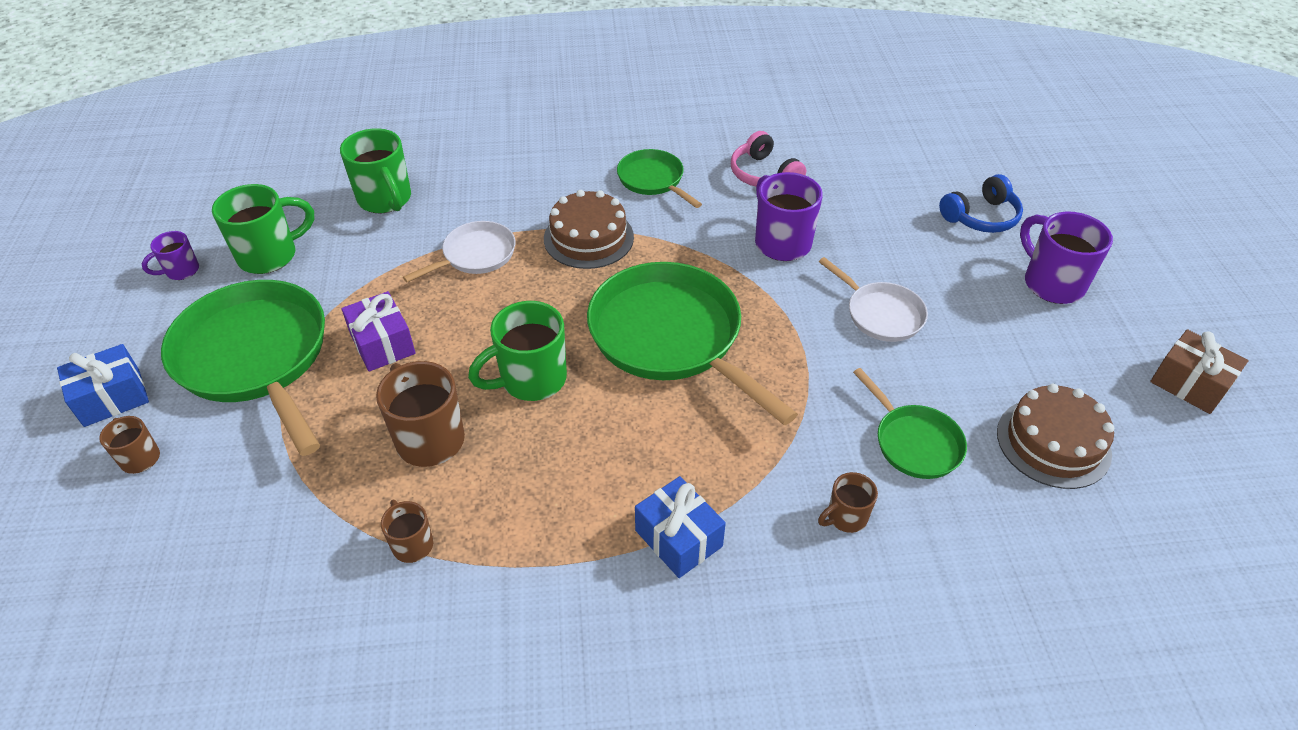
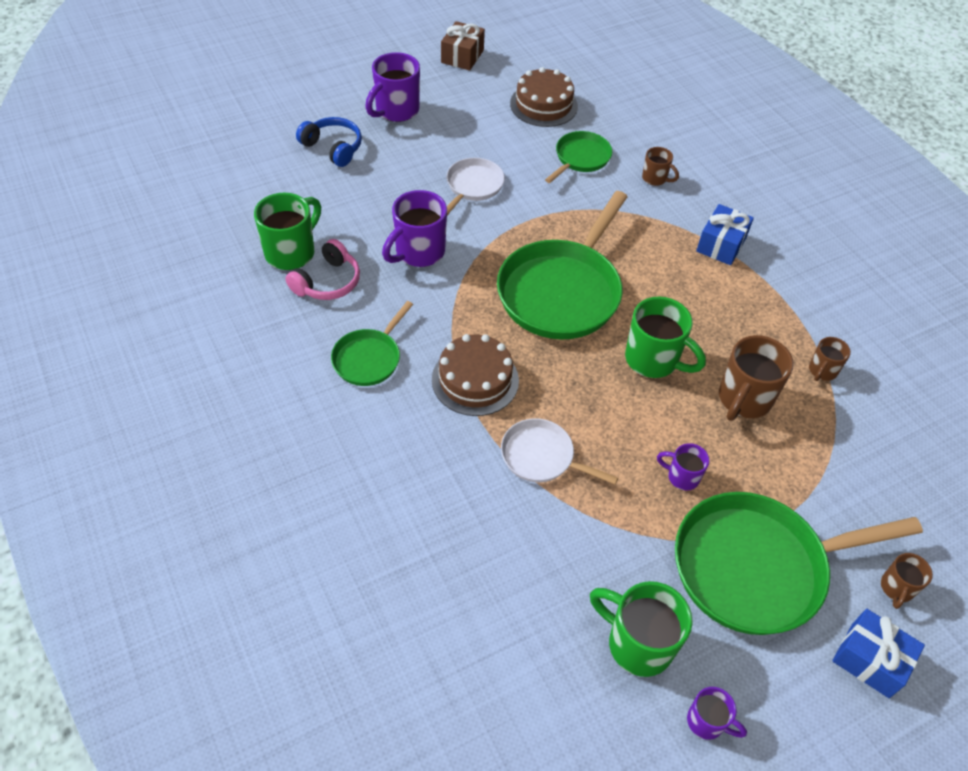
camera: 115 degrees left, 5 degrees up
green pan [161,280,325,456] -> green pan turned 45 degrees clockwise [675,492,923,635]
green mug [340,128,411,213] -> green mug moved to [254,193,321,270]
purple gift [341,291,415,372] -> purple mug [657,443,709,491]

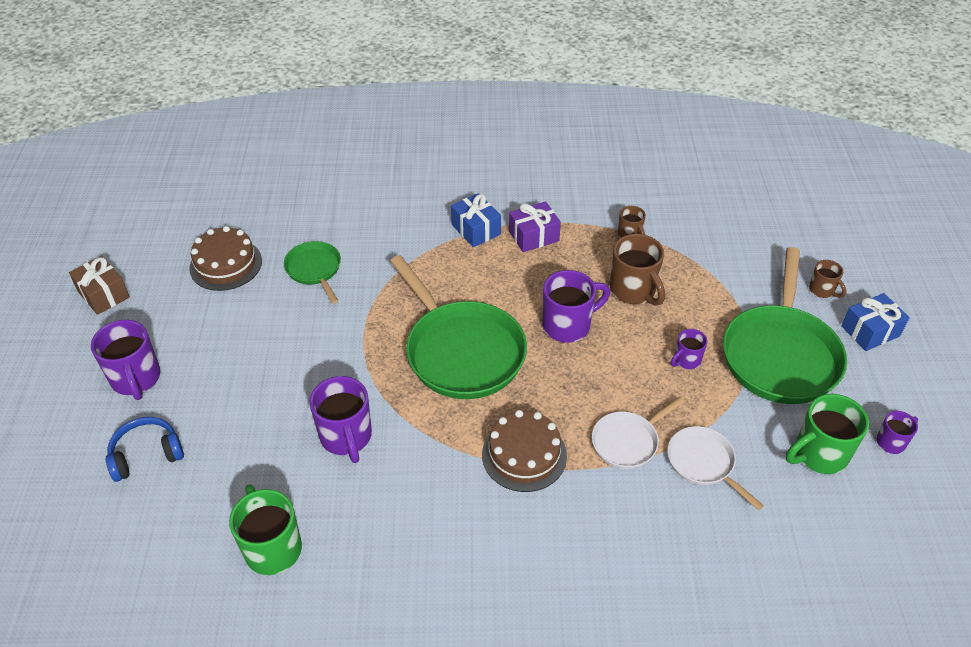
camera: 60 degrees left, 5 degrees down
pink headphones [285,239,360,300] -> none
green pan [331,301,413,386] -> none
white pan [446,158,505,215] -> white pan moved to [668,426,764,510]
green mug [625,297,706,378] -> purple mug [543,270,610,343]
brown mug [642,147,679,186] -> none
none -> purple gift [509,201,561,252]

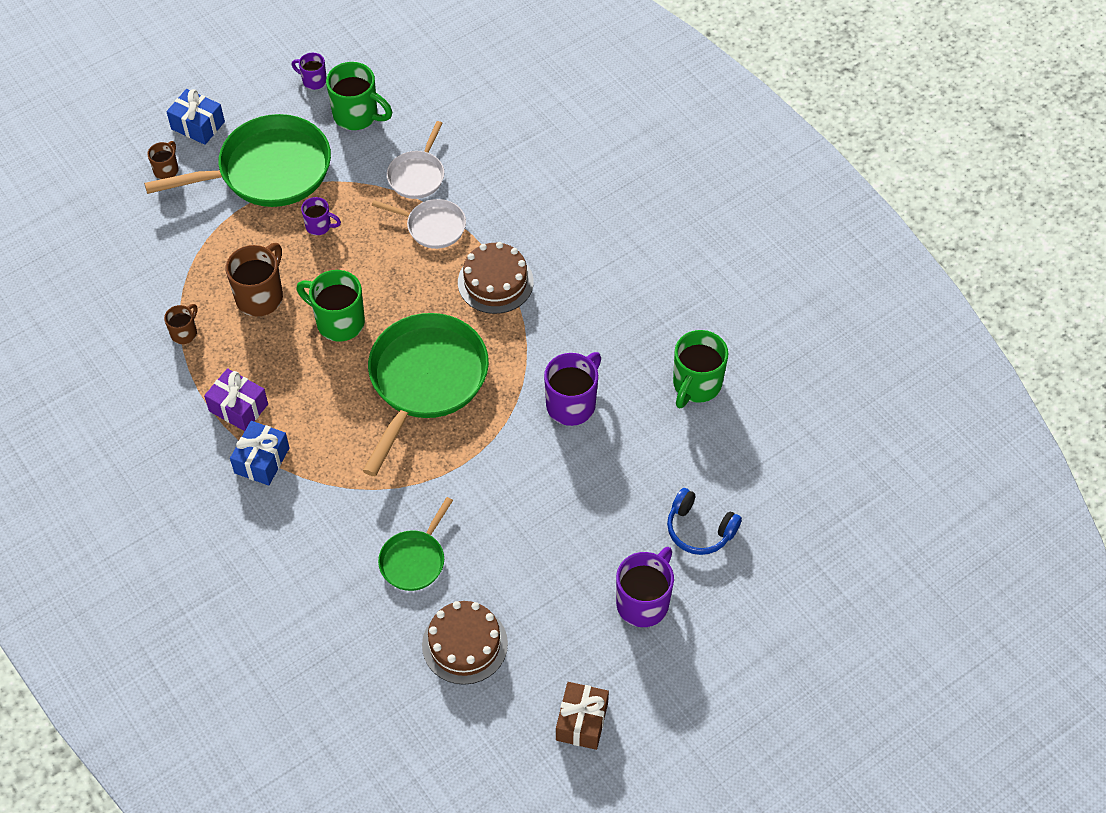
camera: 125 degrees left, 10 degrees up
purple mug [543,270,610,343] -> green mug [297,270,365,342]

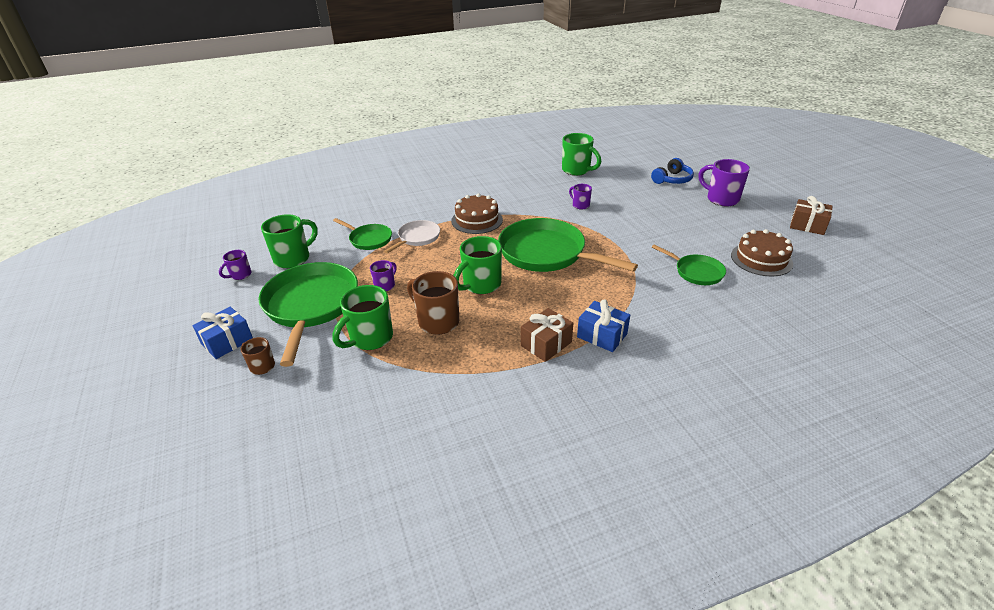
camera: 75 degrees left, 20 degrees down
brown mug [164,304,197,344] -> none
purple gift [204,368,268,431] -> brown gift [521,308,573,362]
white pan [387,121,444,199] -> green pan [333,218,392,250]
purple mug [544,352,601,426] -> purple mug [569,184,592,209], size x0.55
none -> green mug [333,285,393,350]

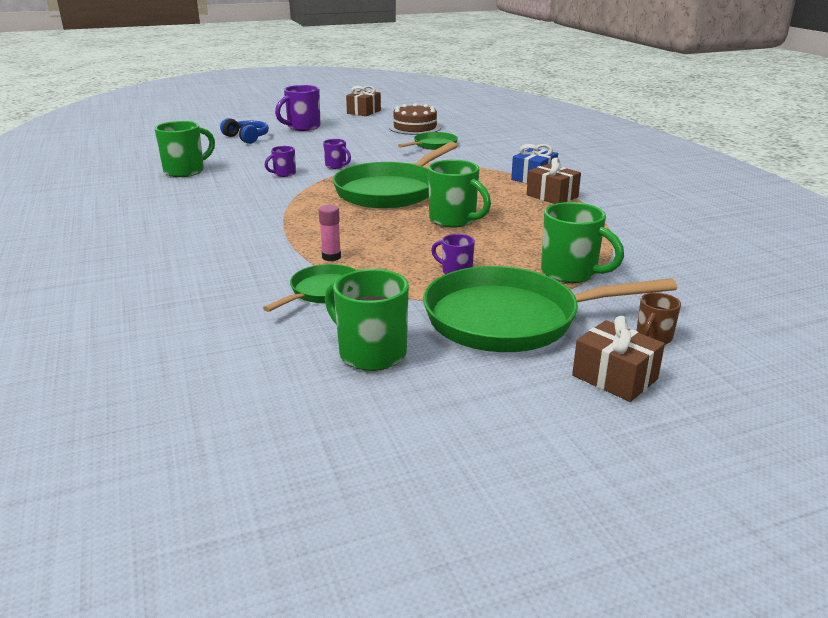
camera: 90 degrees left, 10 degrees down
blue gift [192,307,253,359] -> brown gift [572,316,665,402]
purple mug [219,250,251,280] -> purple mug moved to [323,139,351,169]
white pan [384,220,440,254] -> pink glue stick [319,205,341,261]
brown mug [407,271,459,335] -> none
brown cake [451,194,503,234] -> none

